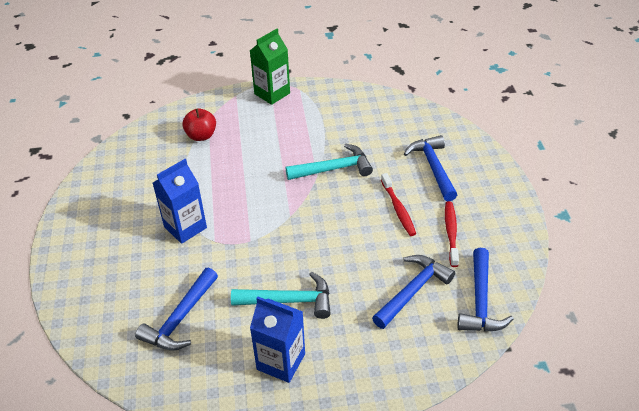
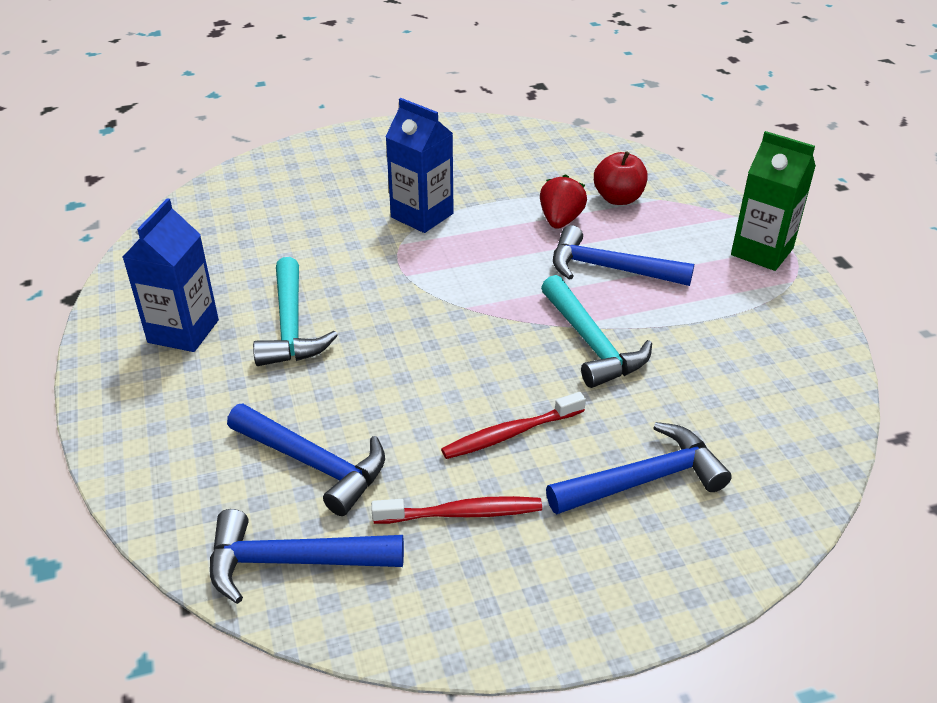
camera: 80 degrees right, 5 degrees down
blue hammer [135,268,218,351] -> blue hammer moved to [553,225,694,286]
none -> red strawberry [540,174,587,229]

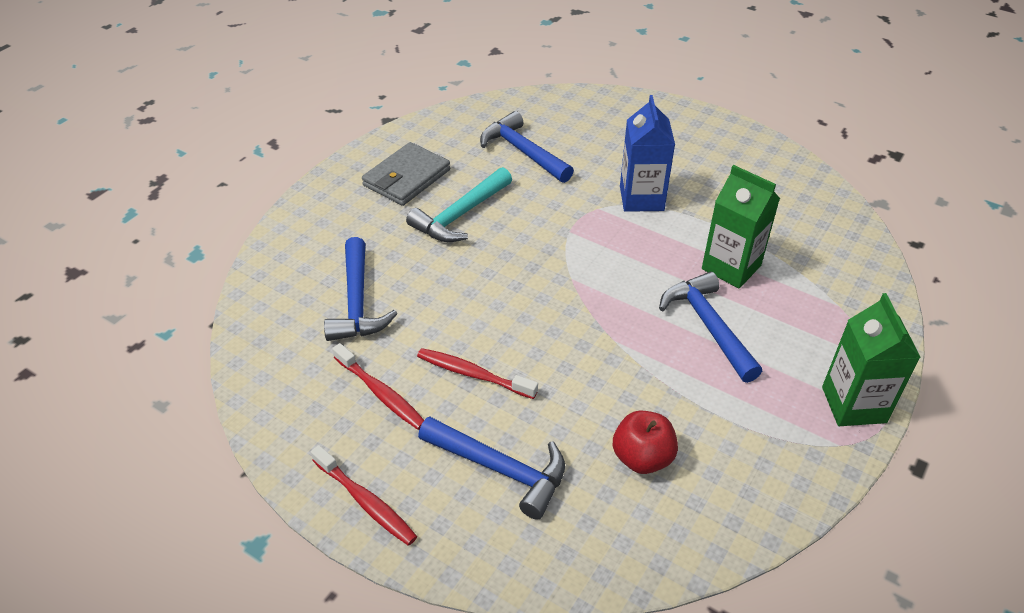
camera: 50 degrees right, 5 degrees up
blue carton [123,198,219,352] -> grey wallet [362,142,450,206]
blue hammer [210,509,404,604] -> blue hammer moved to [480,111,574,183]
red strawberry [540,174,587,229] -> green carton [702,165,780,288]
turquoise hammer [541,275,652,388] -> none
red apple [594,151,648,205] -> red apple moved to [613,411,678,474]
none -> red toothbrush [311,445,417,546]

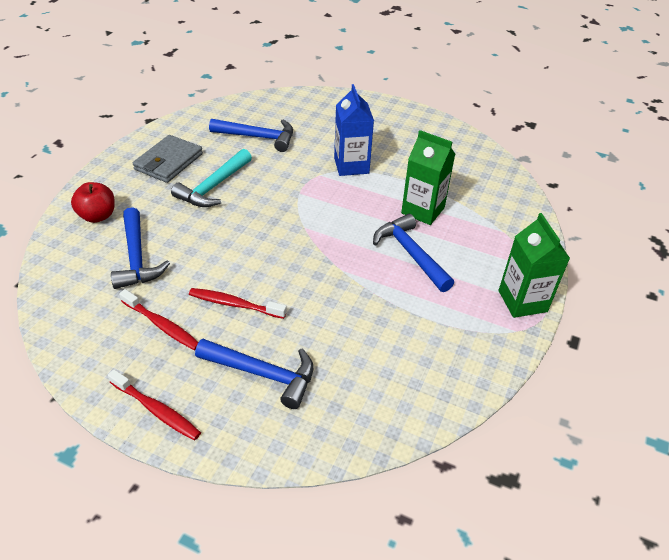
camera: 10 degrees left, 0 degrees up
blue hammer [480,111,574,183] -> blue hammer turned 150 degrees clockwise [209,119,293,152]
red apple [613,411,678,474] -> red apple moved to [71,182,115,223]

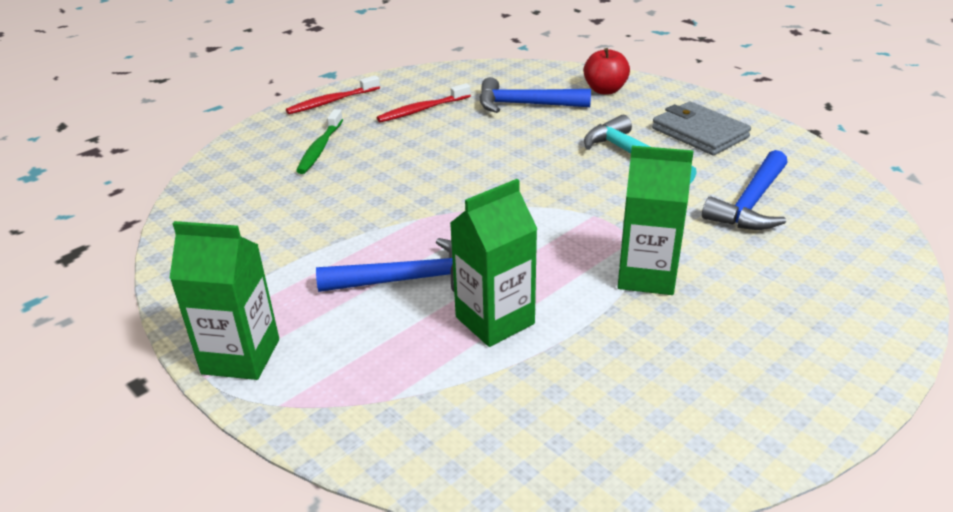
camera: 115 degrees right, 10 degrees down
red toothbrush [189,288,287,319] -> none
blue hammer [195,339,313,409] -> green toothbrush [296,109,343,174]
blue carton [334,84,374,176] -> green carton [618,146,694,295]

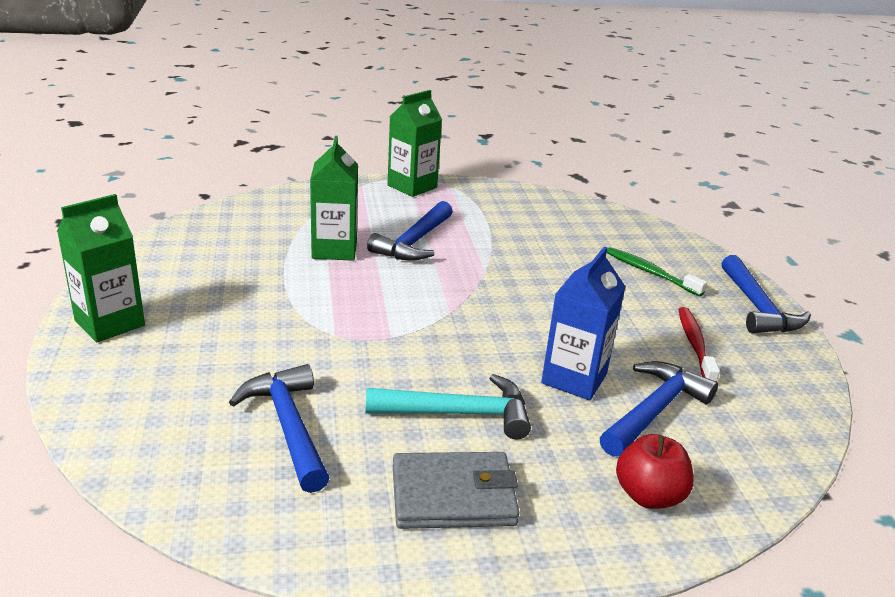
camera: 120 degrees right, 5 degrees down
red toothbrush [286,75,380,114] -> blue hammer [722,255,811,333]
green carton [618,146,694,295] -> green carton moved to [57,194,145,342]
none -> blue carton [541,246,625,400]

